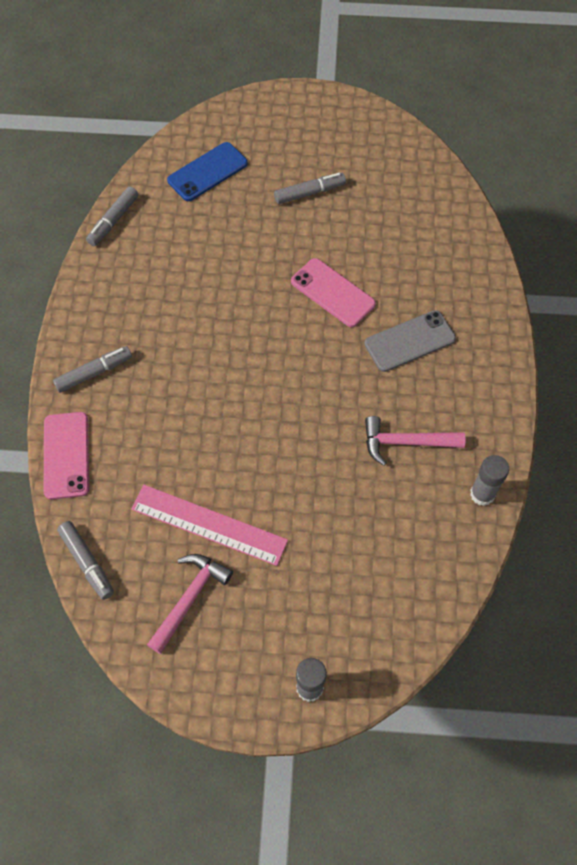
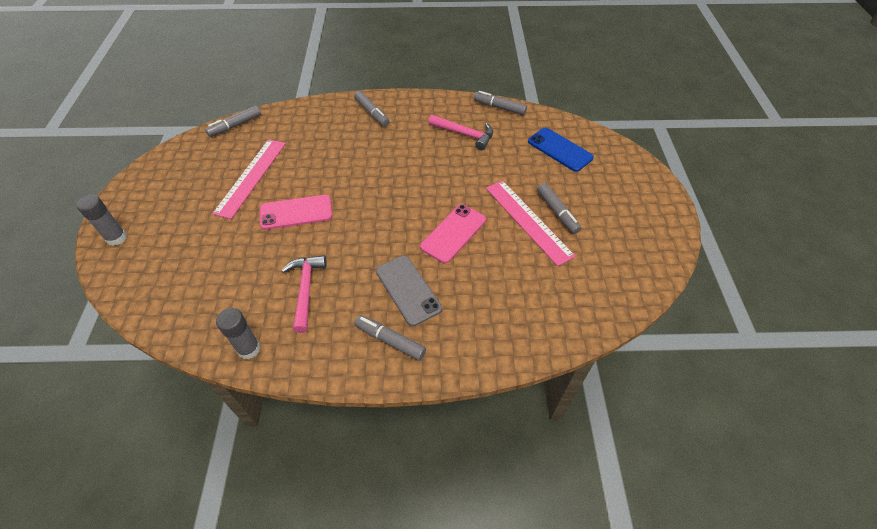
camera: 85 degrees right, 10 degrees down
pink phone [44,412,89,500] -> pink phone moved to [260,195,332,230]
pink hammer [147,554,233,654] -> pink hammer moved to [428,115,493,150]
none -> grey marker [354,315,426,361]
none -> pink ruler [486,180,575,266]

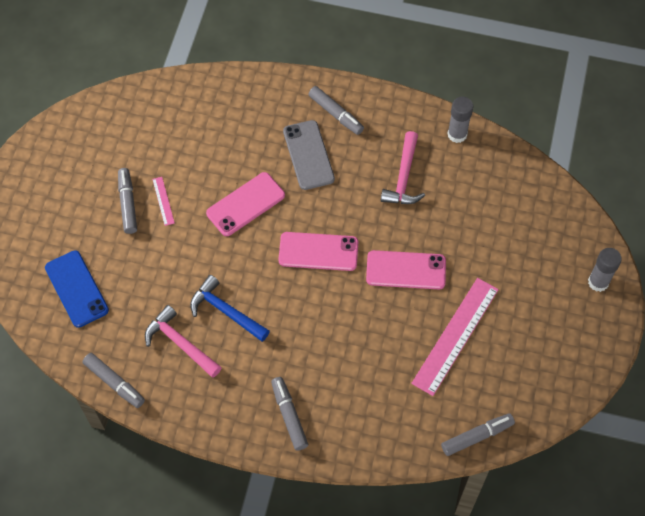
camera: 165 degrees left, 10 degrees up
pink ruler [486,180,575,266] -> pink ruler [152,177,175,226], size x0.43
none -> blue hammer [190,275,270,342]
none -> pink phone [278,232,358,271]

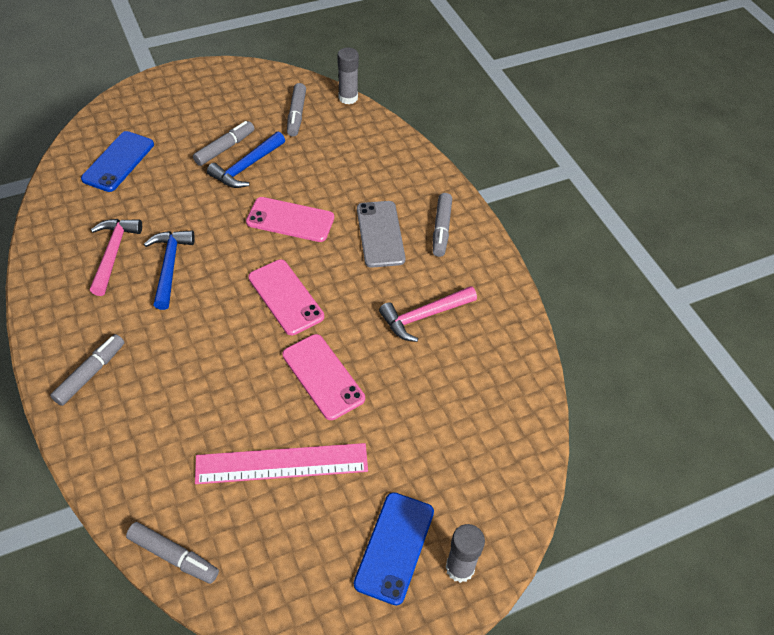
camera: 50 degrees right, 10 degrees down
grey marker [82,353,145,408] -> grey marker moved to [287,83,306,137]
pink ruler [152,177,175,226] -> blue hammer [207,132,285,188]
grey phone [283,120,335,190] -> grey phone turned 45 degrees counterclockwise [357,201,406,268]
grey glue stick [447,97,473,143] -> grey glue stick moved to [337,48,359,104]
none -> blue phone [354,492,434,606]

